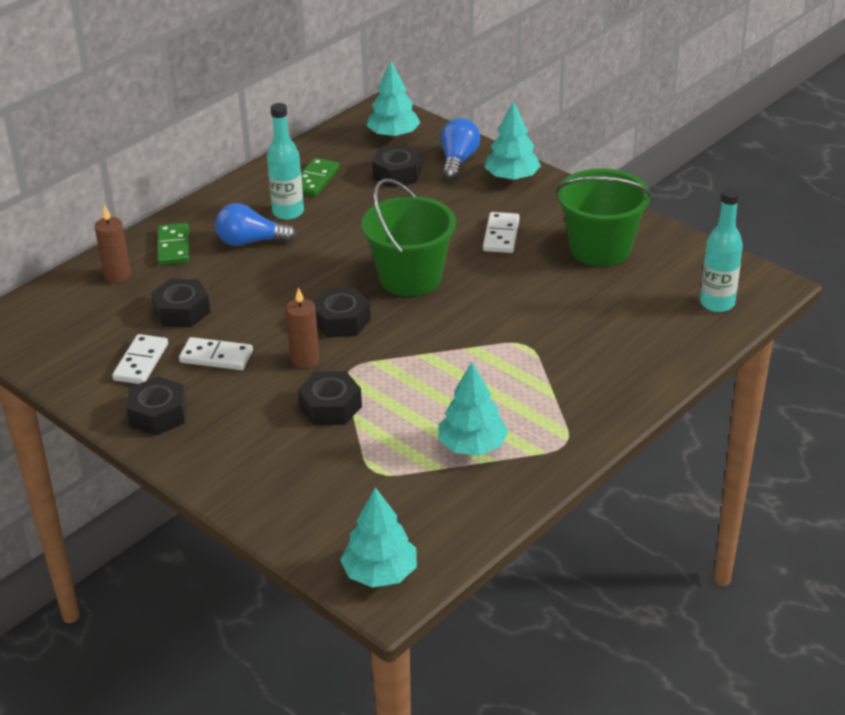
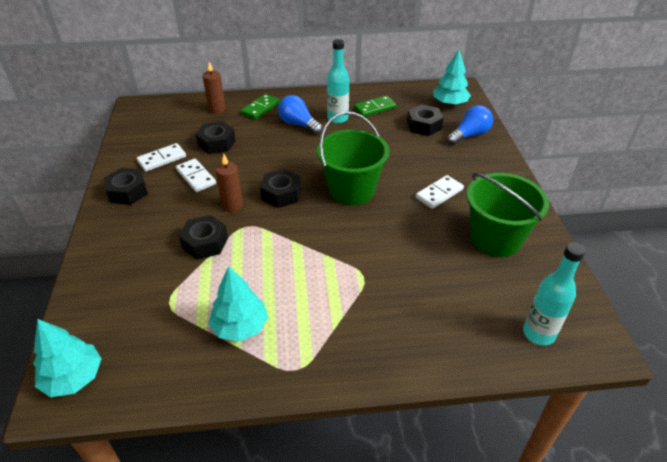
camera: 40 degrees right, 5 degrees up
turquoise tree [484,101,541,181] -> none

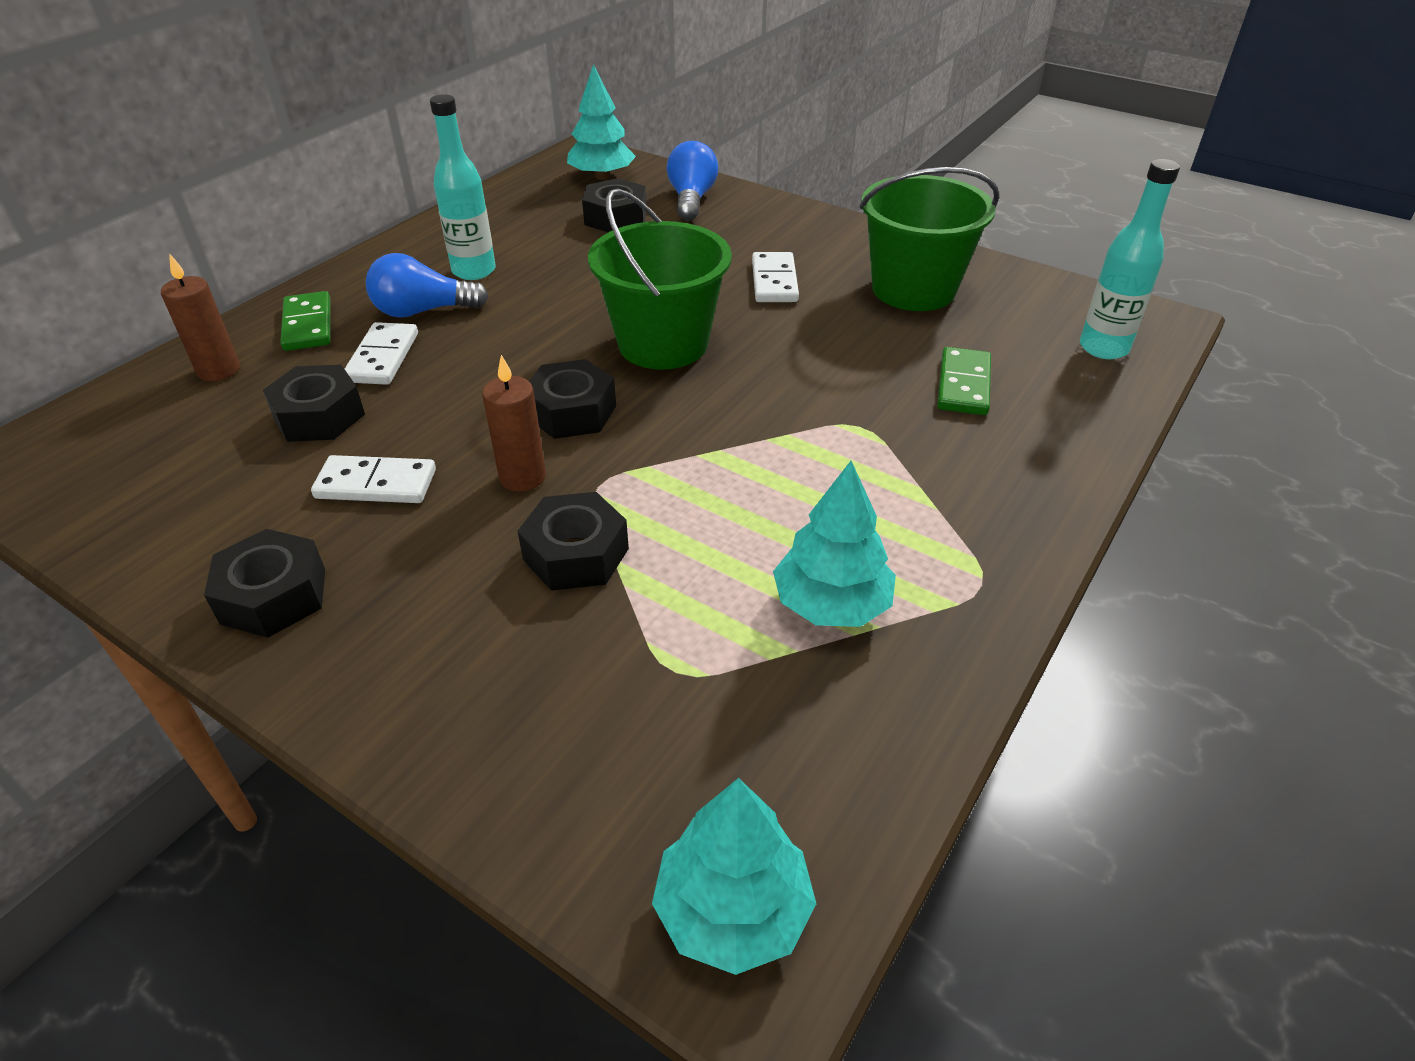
camera: 50 degrees left, 0 degrees up
white domino [137,143,186,172] -> white domino moved to [345,322,418,385]
green domino [354,96,396,117] -> green domino moved to [937,347,991,415]

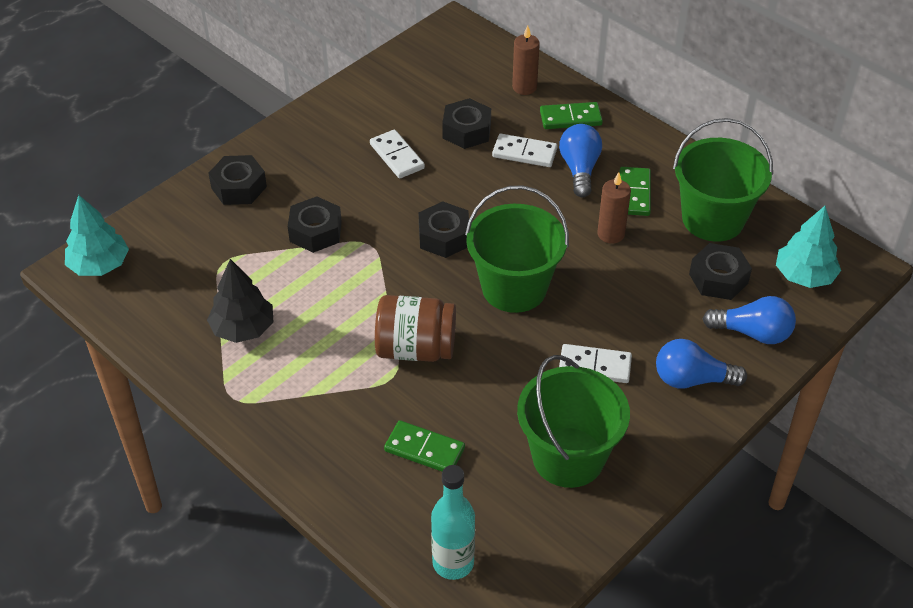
camera: 100 degrees right, 5 degrees up
black nut [204,529,325,638] -> black nut moved to [208,155,267,205]
white domino [311,455,436,503] -> white domino turned 45 degrees counterclockwise [370,130,425,179]
turquoise bottle [430,94,496,280] -> green domino [619,167,651,216]
brown candle [482,355,546,492] -> brown candle moved to [597,172,631,244]
turquoise tree [773,461,896,627] -> black tree [207,259,273,343]
none -> brown jar [375,295,456,362]
none -> blue light bulb [656,339,747,389]
none -> green bucket [673,118,773,242]

